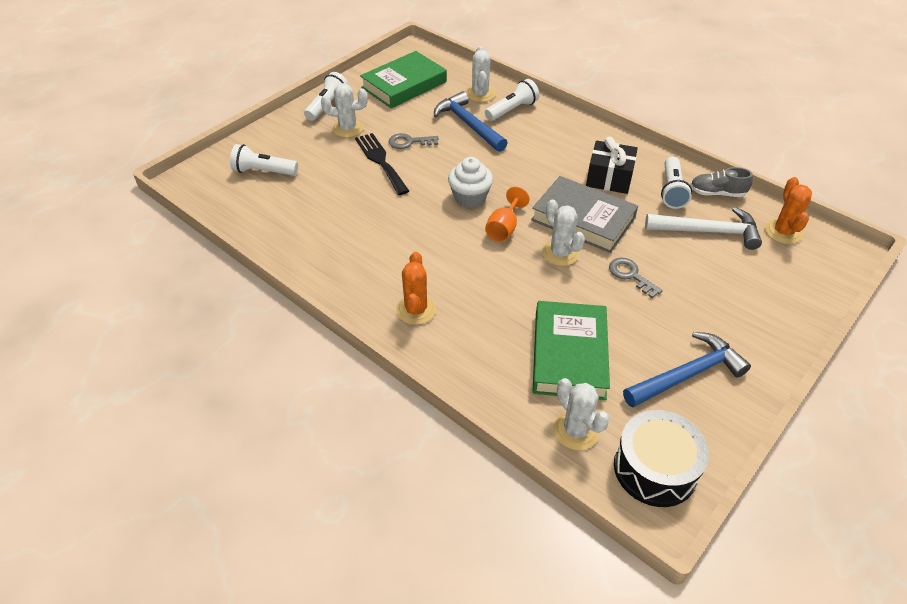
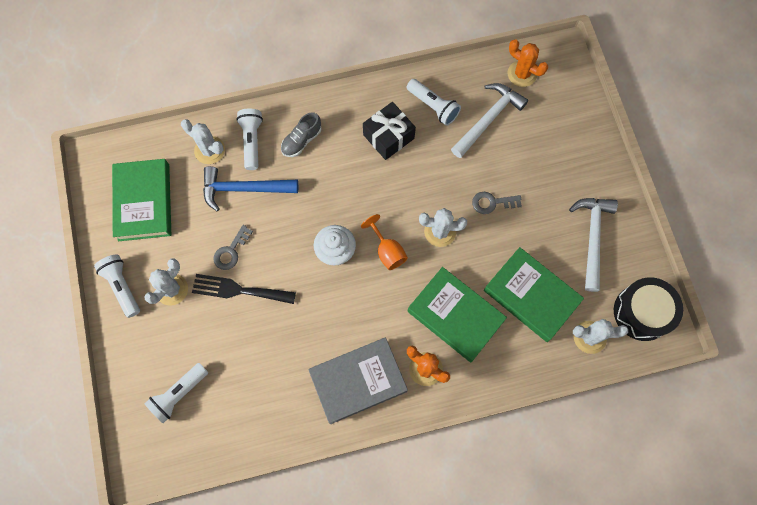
camera: 55 degrees left, 25 degrees up
grey book [531,176,638,253] -> grey book moved to [308,338,408,424]
blue hammer [623,332,751,407] -> white hammer [569,198,618,292]
grey shoe [690,167,753,197] -> grey shoe moved to [281,112,321,157]
none -> green book [408,267,507,362]

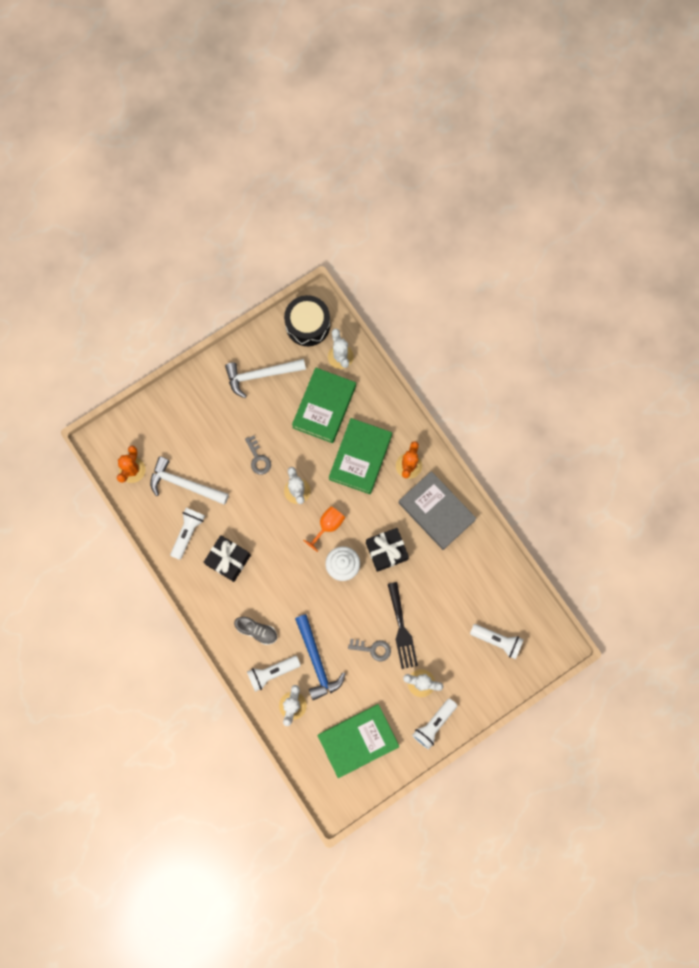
camera: 110 degrees left, 5 degrees up
none -> black gift [366,528,409,572]

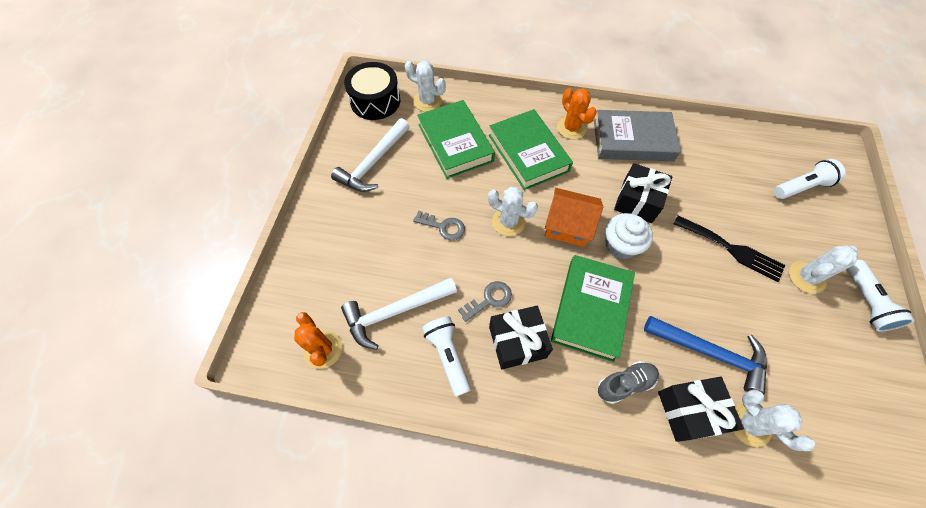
camera: 45 degrees left, 15 degrees down
white flashlight [247,656,301,692] -> black gift [658,377,744,442]
orange goblet [303,506,345,552] -> orange house [545,188,603,247]
green book [317,704,399,778] -> green book moved to [551,255,635,362]
grey key [348,639,391,662] -> grey key moved to [458,281,512,322]

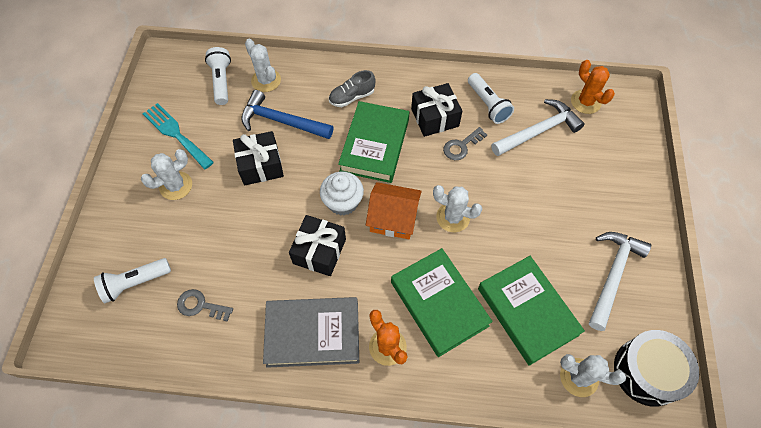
camera: 175 degrees right, 0 degrees up
grey key [413,211,465,240] -> grey key moved to [177,289,233,322]
black gift [658,377,744,442] -> black gift moved to [233,131,284,186]
black fork [674,215,785,282] -> none
white flashlight [847,260,915,331] -> white flashlight moved to [205,47,231,105]
none -> turquoise fork [143,103,214,169]

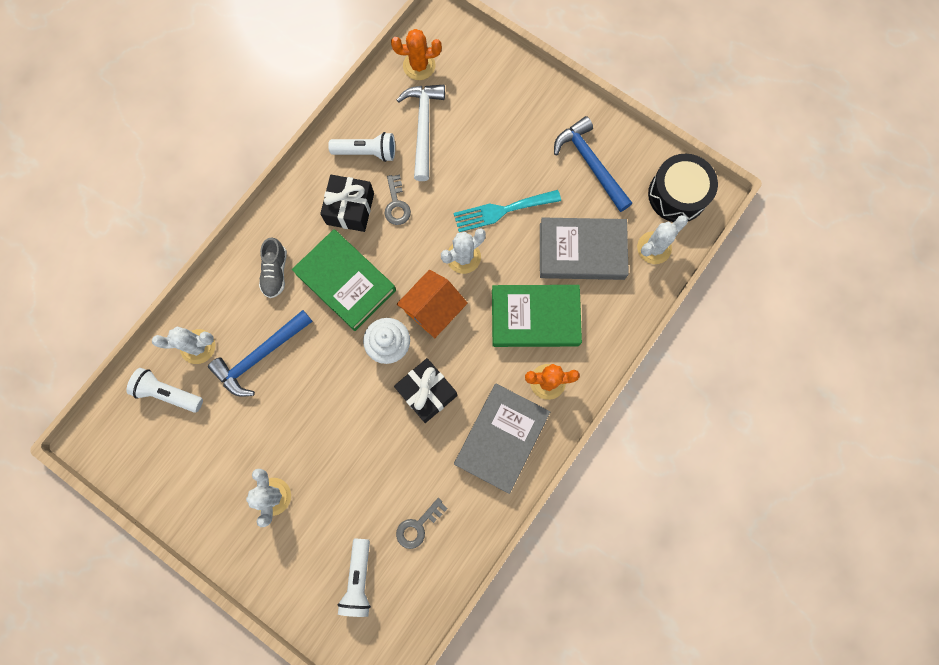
camera: 60 degrees left, 15 degrees up
turquoise fork [143,103,214,169] -> turquoise fork moved to [454,190,561,232]
black gift [233,131,284,186] -> none
green book [478,256,585,366] -> grey book [540,217,629,280]
white hammer [589,232,651,331] -> blue hammer [554,116,632,212]

